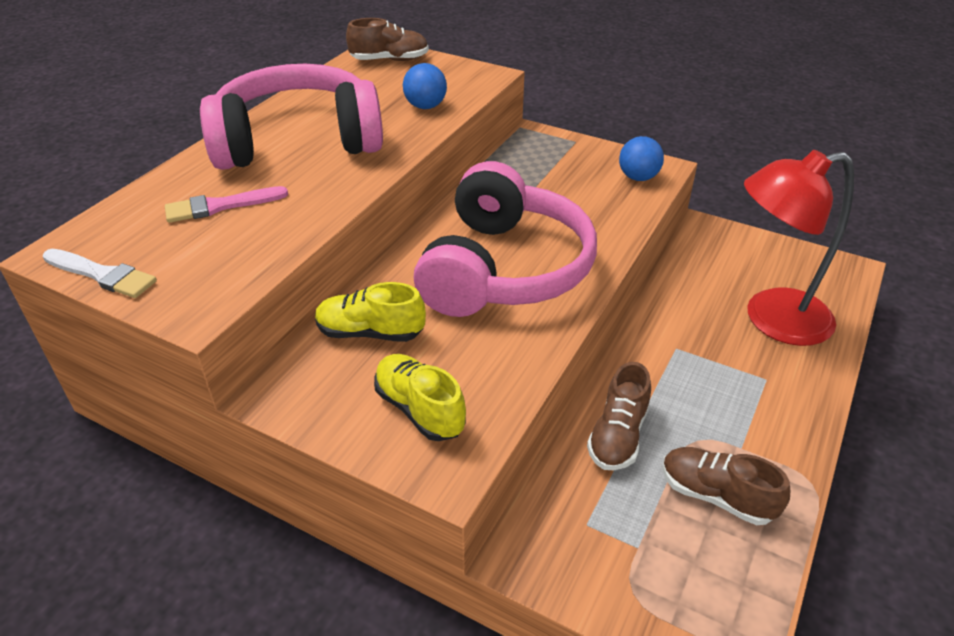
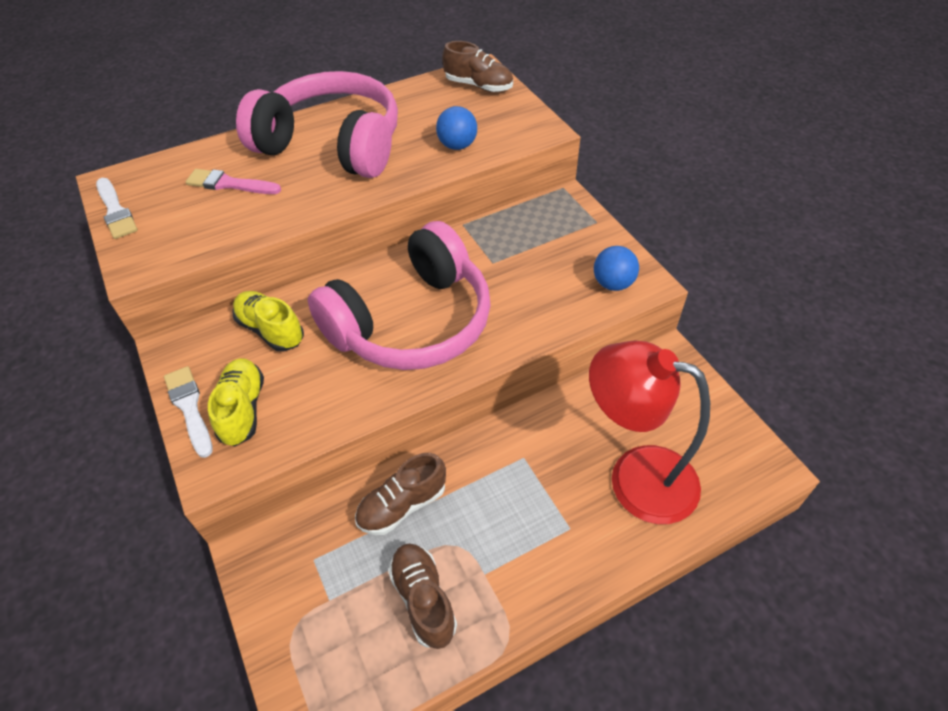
camera: 35 degrees right, 10 degrees up
none -> white brush [164,366,213,458]

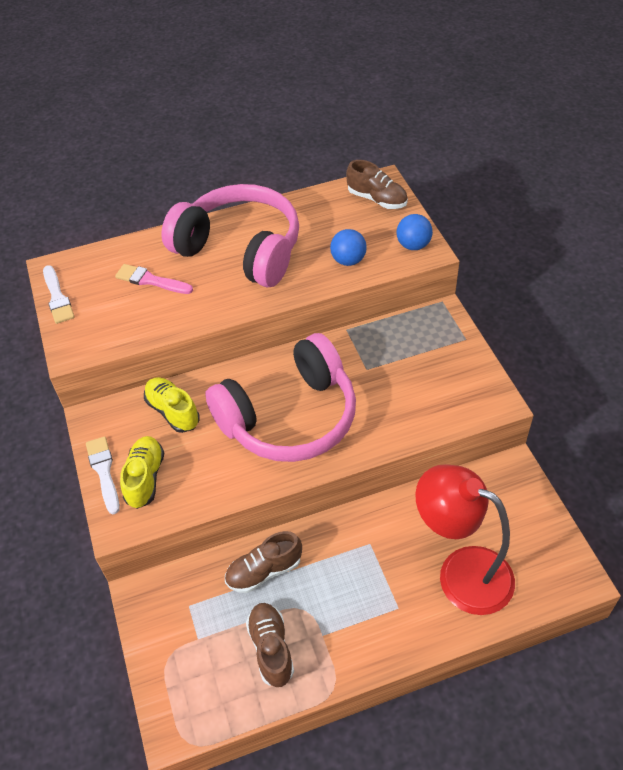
camera: 10 degrees right, 0 degrees up
blue ball [594,246,639,291] -> blue ball moved to [396,214,433,250]

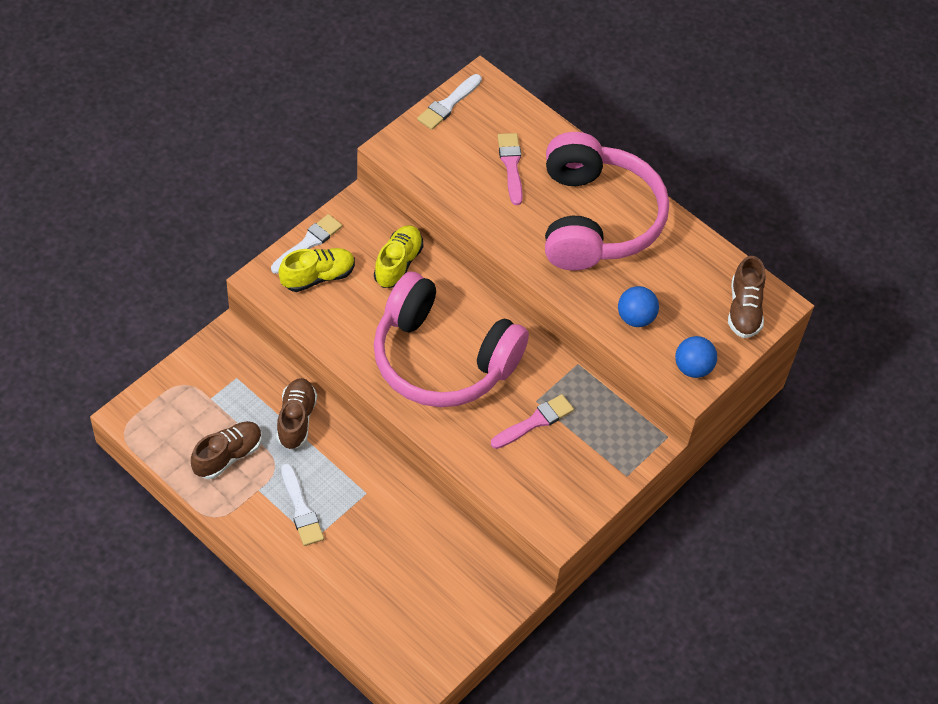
camera: 55 degrees right, 5 degrees up
brown shoe [225,531,302,593] -> brown shoe turned 60 degrees clockwise [277,378,317,449]
red lamp [415,464,515,615] -> none
none -> white brush [281,463,324,546]
none -> pink brush [491,394,574,449]

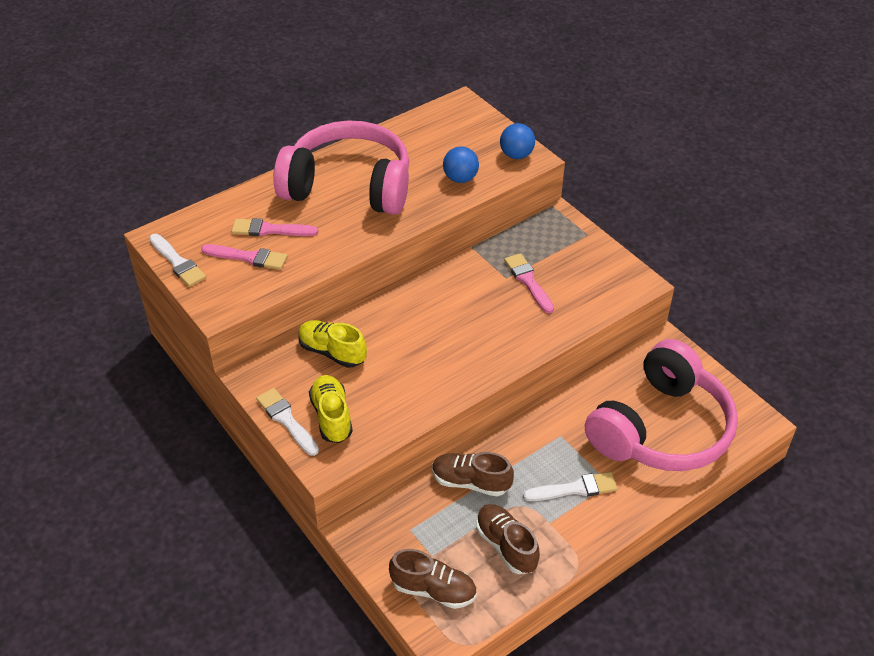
camera: 75 degrees left, 10 degrees down
pink headphones [374,272,529,407] -> pink headphones moved to [585,339,738,471]
brown shoe [728,256,765,338] -> brown shoe moved to [389,549,477,609]
none -> pink brush [201,244,287,270]

